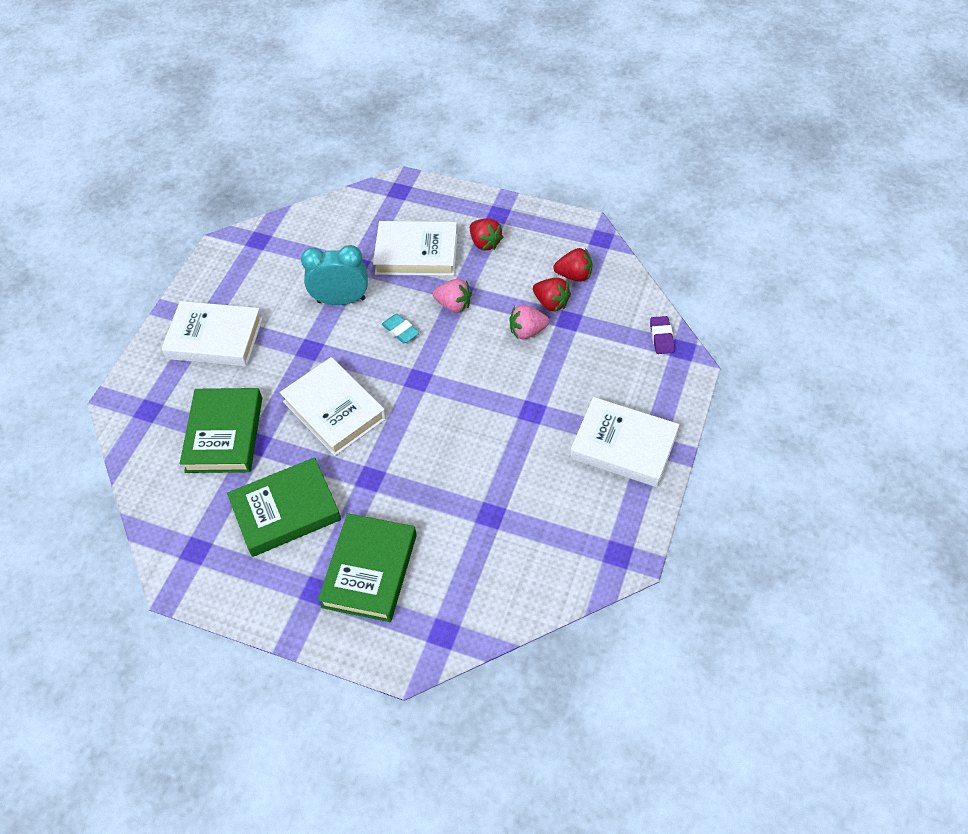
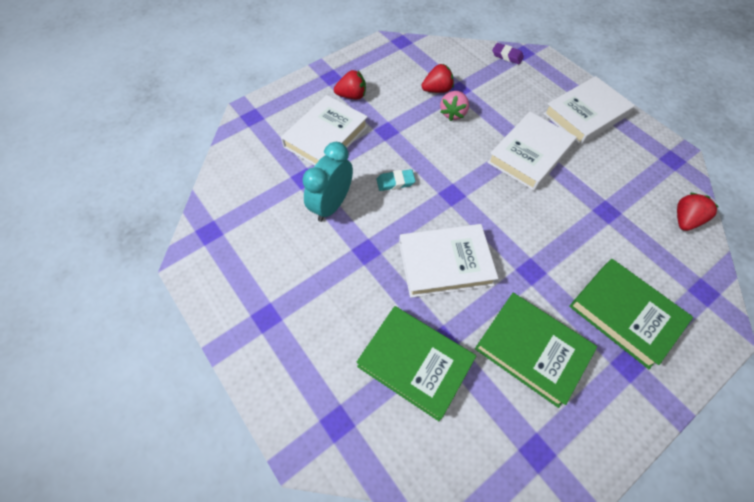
camera: 60 degrees left, 5 degrees up
white book [161,301,263,367] -> white book moved to [487,112,577,191]
green book [227,457,341,557] -> green book turned 60 degrees counterclockwise [475,293,597,408]
pink strawberry [433,279,472,313] -> none
red strawberry [553,248,593,282] -> red strawberry moved to [677,193,719,231]

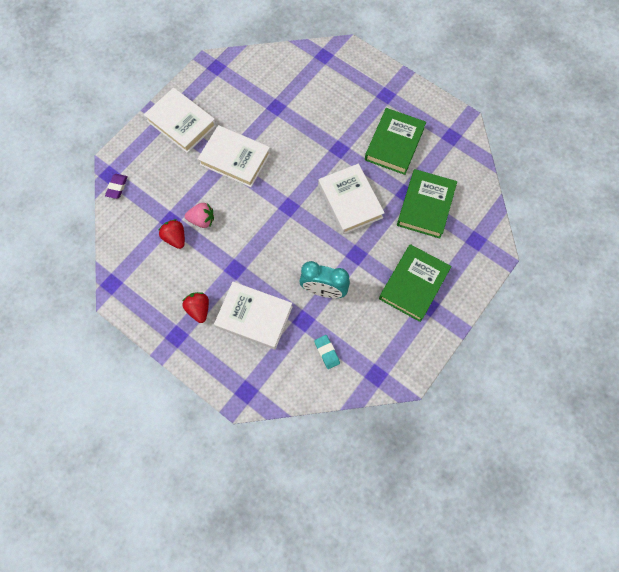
camera: 105 degrees left, 10 degrees up
turquoise eraser [377,169,415,191] -> turquoise eraser moved to [314,335,340,369]
green book [569,259,693,369] -> green book moved to [379,244,451,322]
red strawberry [677,193,719,231] -> none

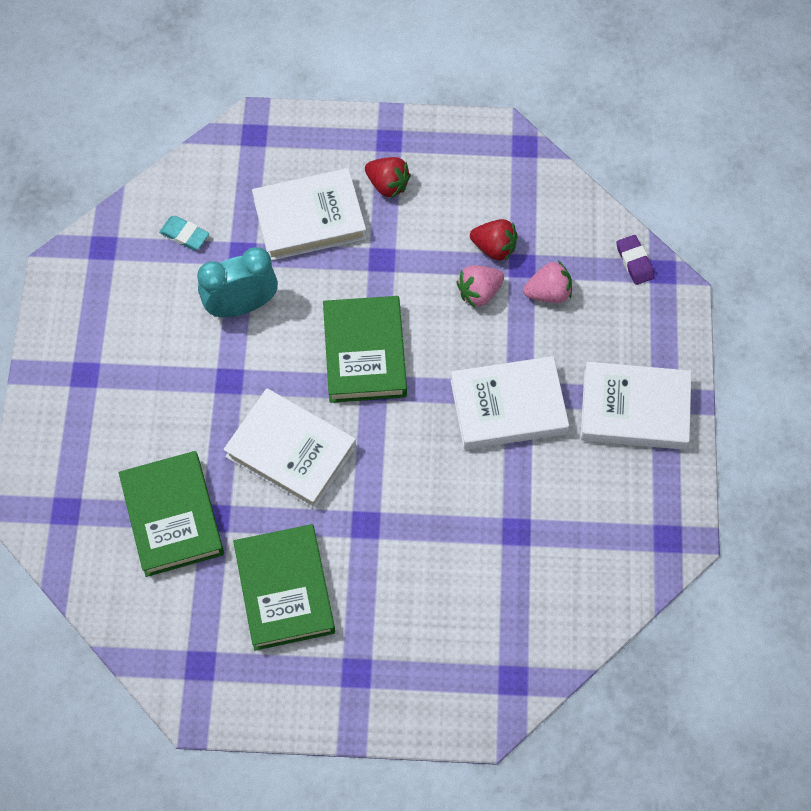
camera: 145 degrees right, 5 degrees down
green book [379,244,451,322] -> green book moved to [323,296,407,403]
none -> pink strawberry [523,261,572,303]

